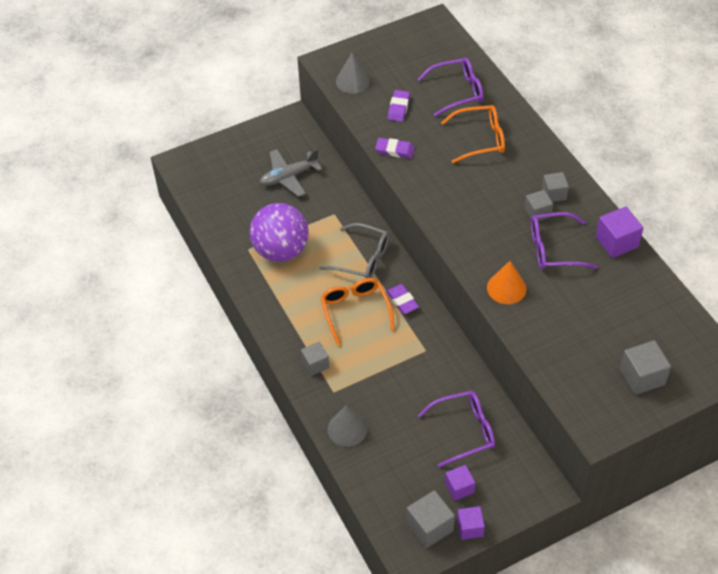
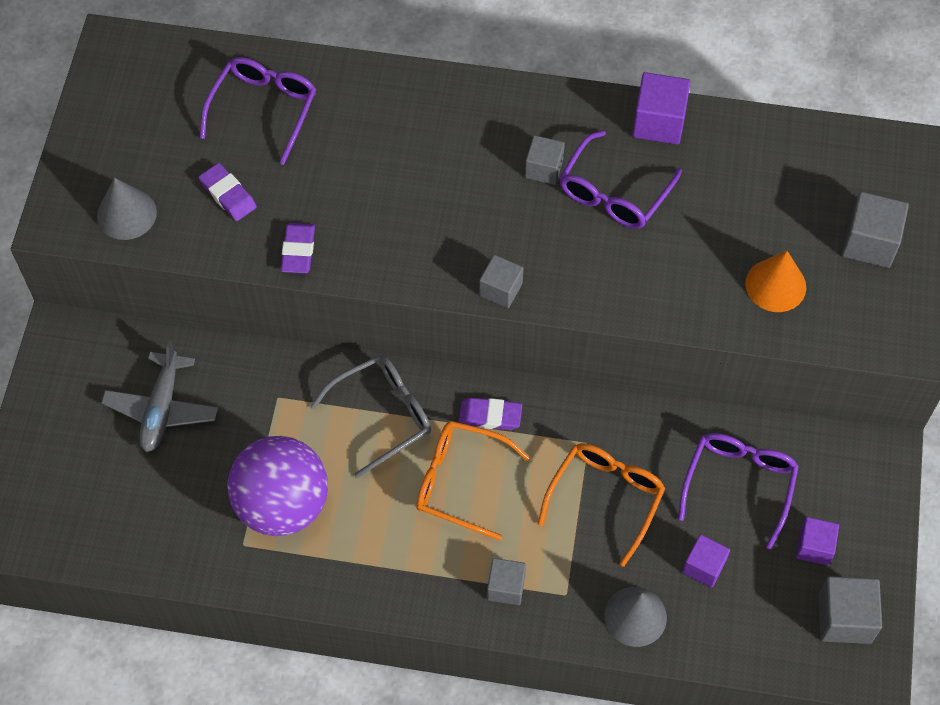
camera: 55 degrees left, 10 degrees up
purple eraser [375,138,415,158] -> purple eraser turned 45 degrees counterclockwise [281,223,315,273]
orange glasses [441,105,505,163] -> orange glasses moved to [538,443,665,567]
purple cube [457,506,485,540] -> purple cube moved to [682,534,730,588]
orange cone [487,261,527,304] -> orange cone moved to [745,251,806,312]
grey cube [542,172,569,202] -> grey cube moved to [479,255,524,308]

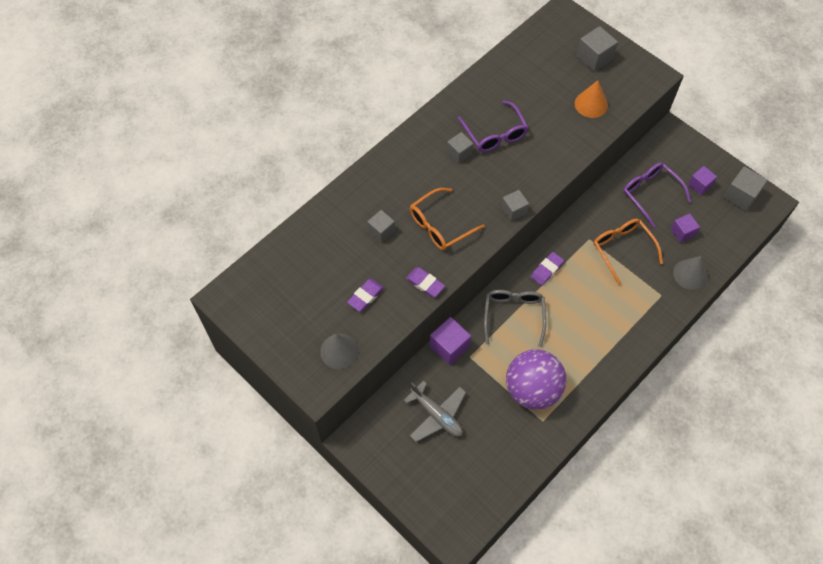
camera: 55 degrees left, 0 degrees up
purple eraser [199,163,257,221] -> purple eraser turned 45 degrees counterclockwise [347,279,384,312]
purple glasses [200,57,316,165] -> none
orange glasses [416,421,530,540] -> orange glasses moved to [410,188,485,250]
grey cube [487,558,526,605] -> grey cube moved to [367,210,395,243]
purple cube [632,72,691,144] -> purple cube moved to [430,317,471,365]

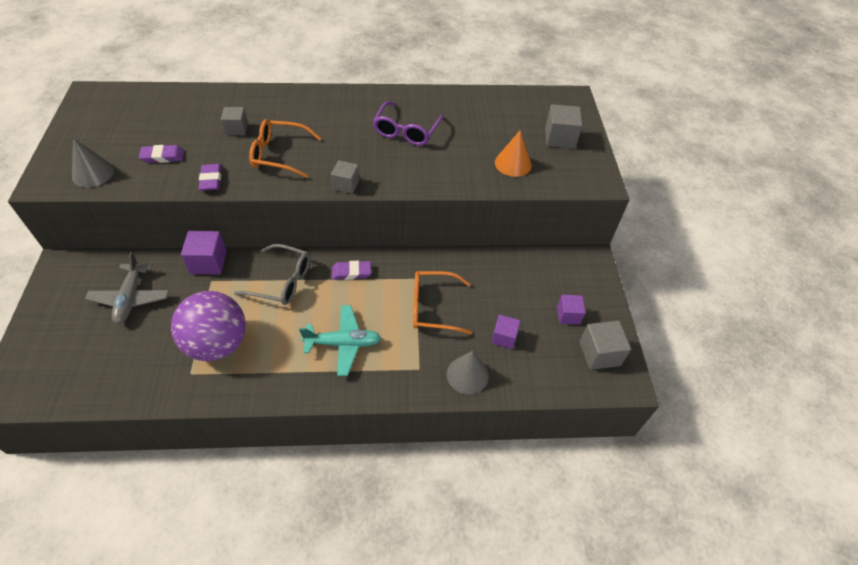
camera: 40 degrees right, 10 degrees down
grey cube [447,132,473,163] -> none
grey glasses [484,290,546,347] -> grey glasses turned 60 degrees clockwise [234,244,310,305]
orange glasses [593,219,663,285] -> orange glasses turned 105 degrees counterclockwise [413,271,472,334]
purple glasses [623,162,691,228] -> none
none -> turquoise plane [299,305,381,376]

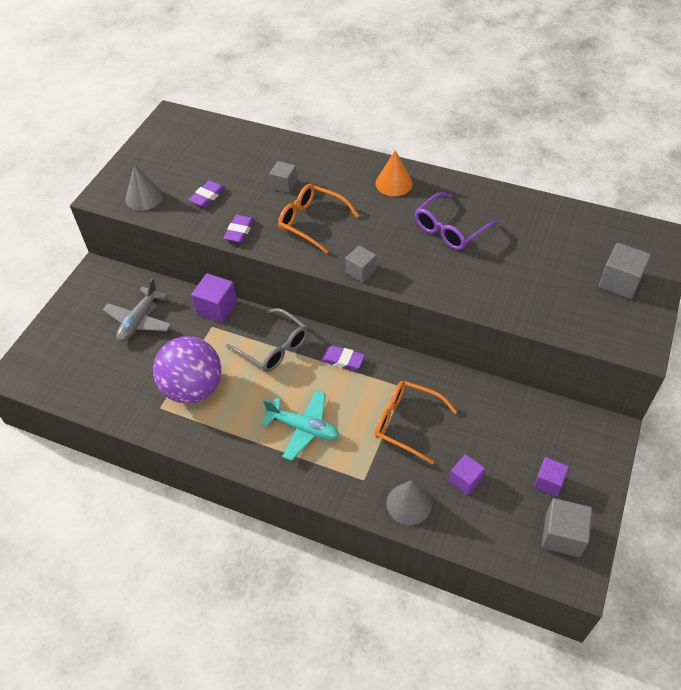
camera: 30 degrees right, 0 degrees up
purple eraser [139,145,184,163] -> purple eraser turned 75 degrees counterclockwise [189,180,226,207]
orange cone [495,130,532,177] -> orange cone moved to [376,150,413,196]

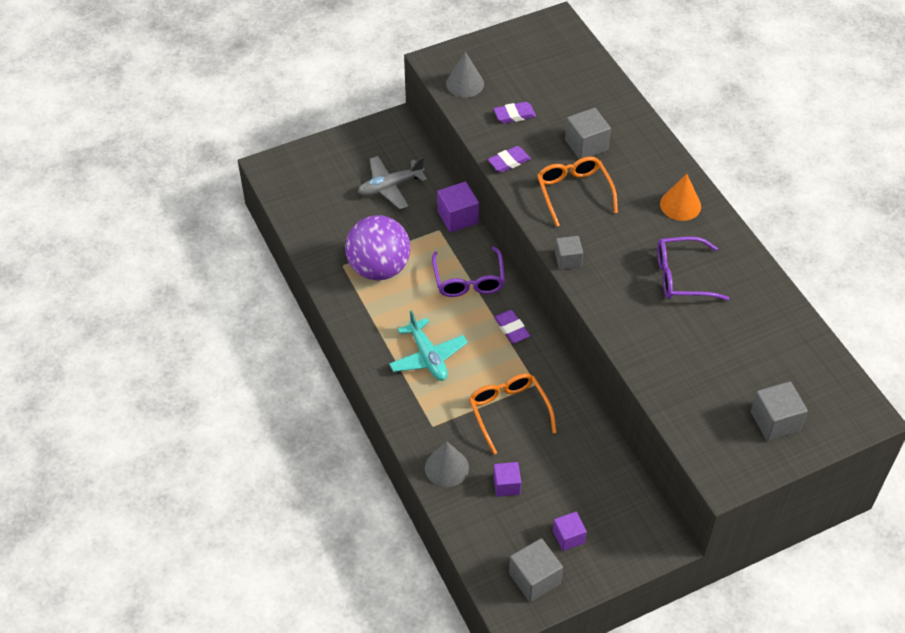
camera: 40 degrees right, 0 degrees up
grey glasses [226,308,308,372] -> purple glasses [432,247,505,297]
grey cube [269,161,297,193] -> grey cube [565,108,611,159], size x1.51

